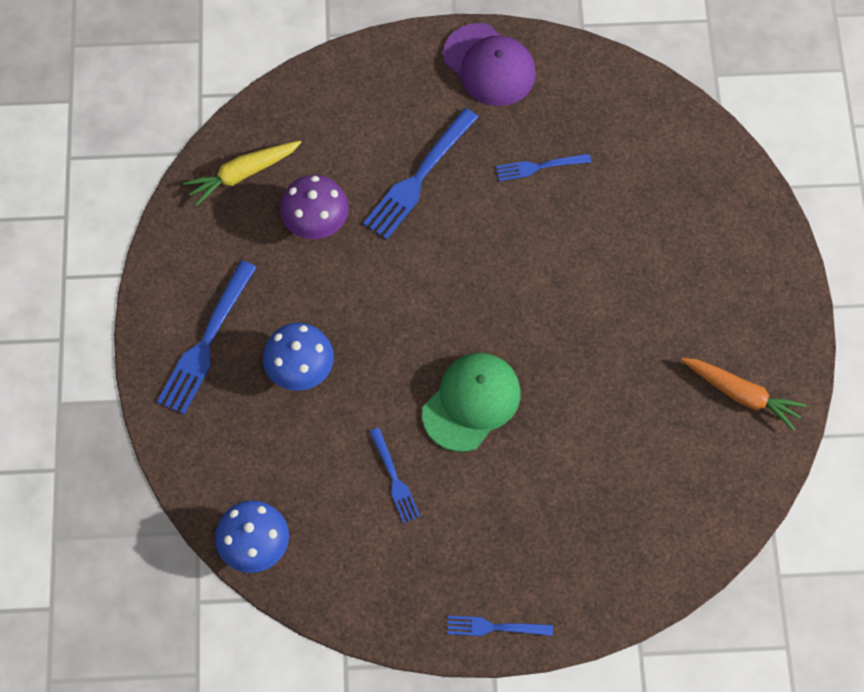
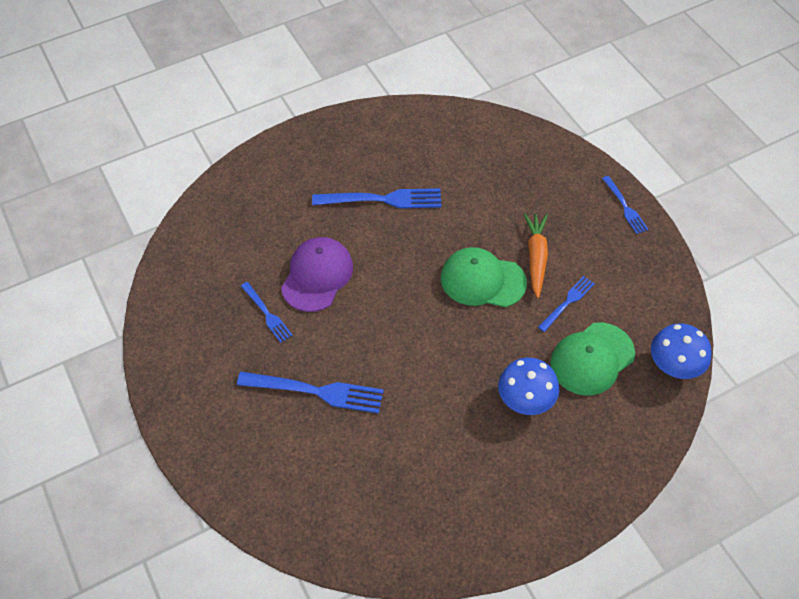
camera: 115 degrees left, 10 degrees down
blue fork [157,260,257,414] -> blue fork moved to [312,188,441,209]
yellow carrot [183,141,302,206] -> none
purple mushroom [280,175,349,239] -> none
purple cap [443,23,536,106] -> purple cap moved to [281,237,353,312]
orange carrot [681,358,807,431] -> orange carrot moved to [524,214,548,298]
none -> green cap [550,322,635,396]

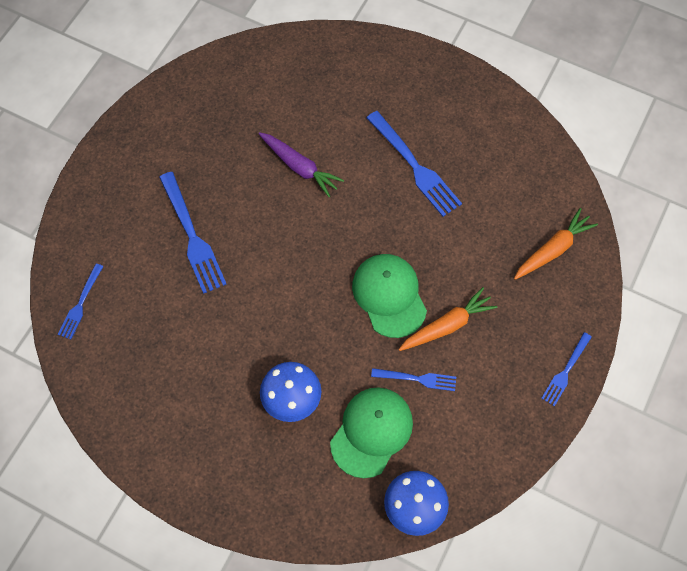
camera: 55 degrees right, 10 degrees up
blue fork [241,282,293,343] -> blue fork moved to [58,264,104,339]
purple cap [281,237,353,312] -> purple carrot [259,132,344,197]
green cap [550,322,635,396] -> green cap turned 105 degrees clockwise [330,387,413,478]
none -> orange carrot [514,208,598,280]

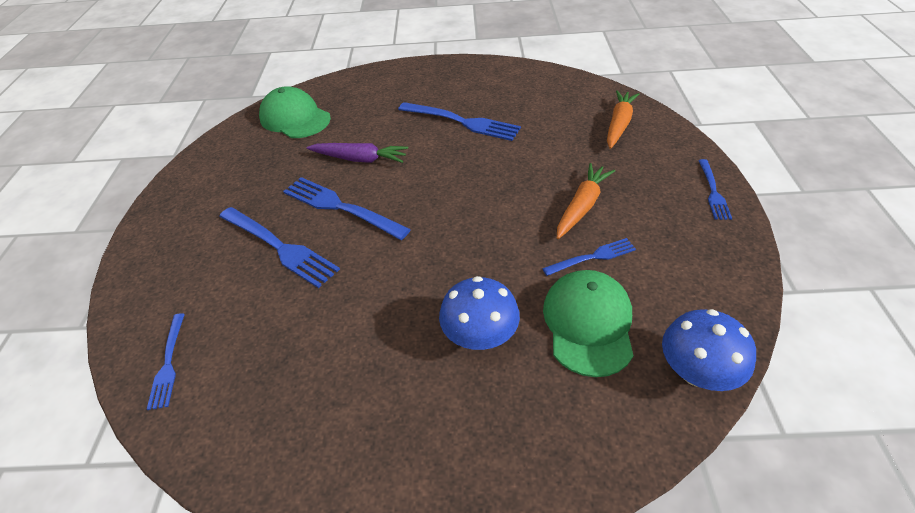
camera: 25 degrees left, 20 degrees down
green cap [352,254,427,338] -> green cap moved to [259,86,331,138]
none -> blue fork [283,177,411,240]

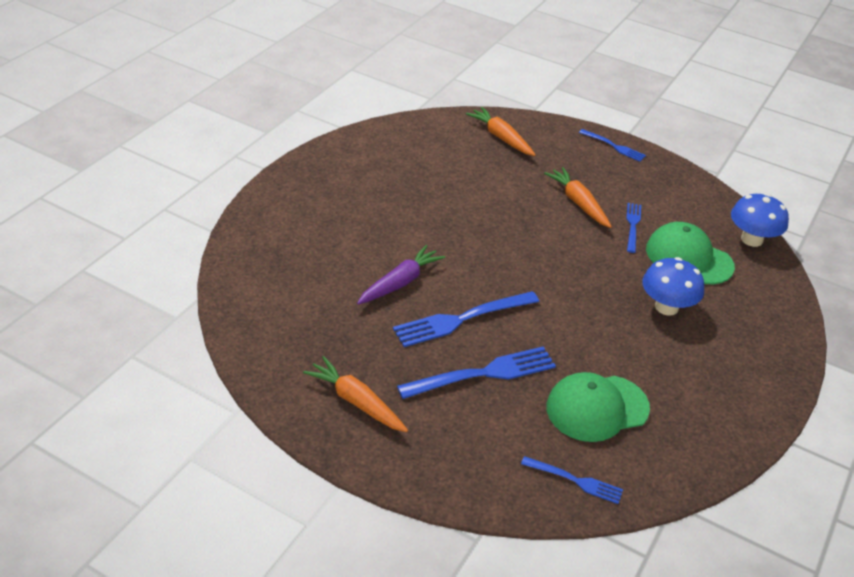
camera: 65 degrees left, 5 degrees down
green cap [259,86,331,138] -> green cap moved to [546,372,650,442]
blue fork [398,102,521,141] -> none
none -> orange carrot [303,356,408,432]

